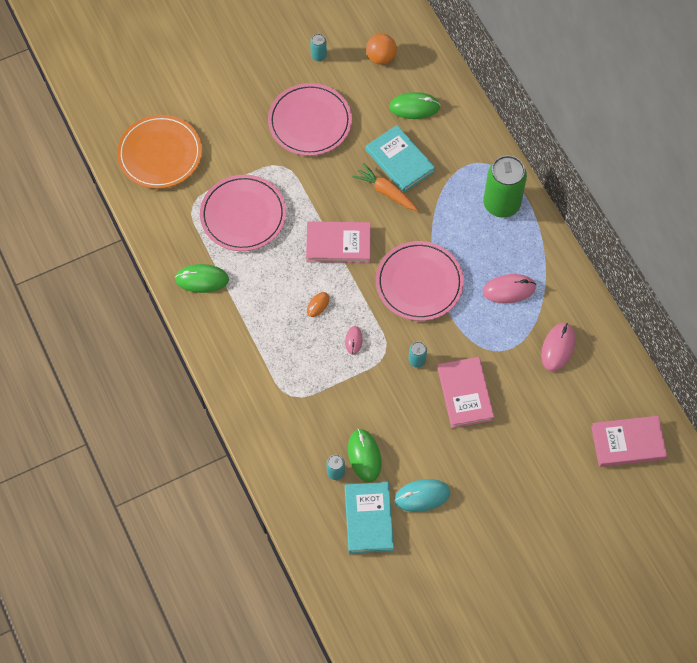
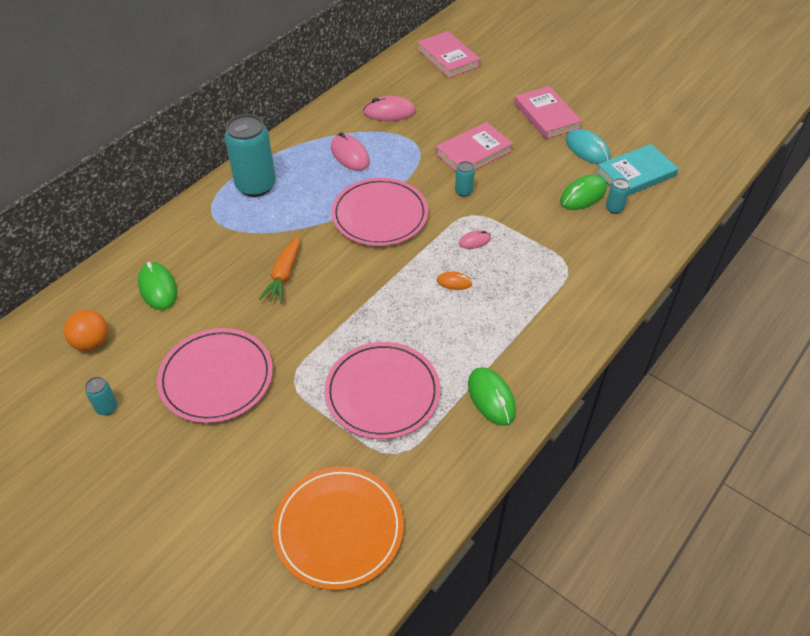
camera: 115 degrees left, 15 degrees down
pink book [306,221,371,263] -> pink book moved to [514,86,582,139]
turquoise book [366,125,435,193] -> none
green can [483,155,527,218] -> turquoise can [224,114,276,197]

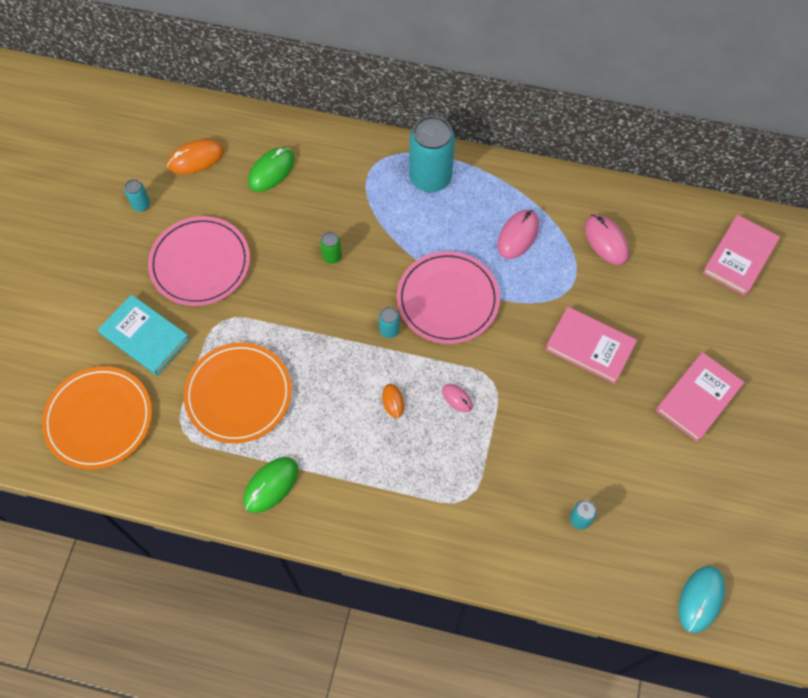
camera: 65 degrees right, 15 degrees up
orange ball [64,310,108,351] -> orange mouse [167,139,224,174]
orange carrot [259,235,300,303] -> green can [320,232,342,264]
pink plate [324,342,441,439] -> orange plate [184,343,292,443]
turquoise can [455,161,475,197] -> turquoise can moved to [379,307,400,338]
green mouse [560,175,607,210] -> none
turquoise mouse [566,129,611,164] -> turquoise mouse moved to [679,566,725,633]
turquoise book [596,144,679,196] -> turquoise book moved to [98,294,190,376]

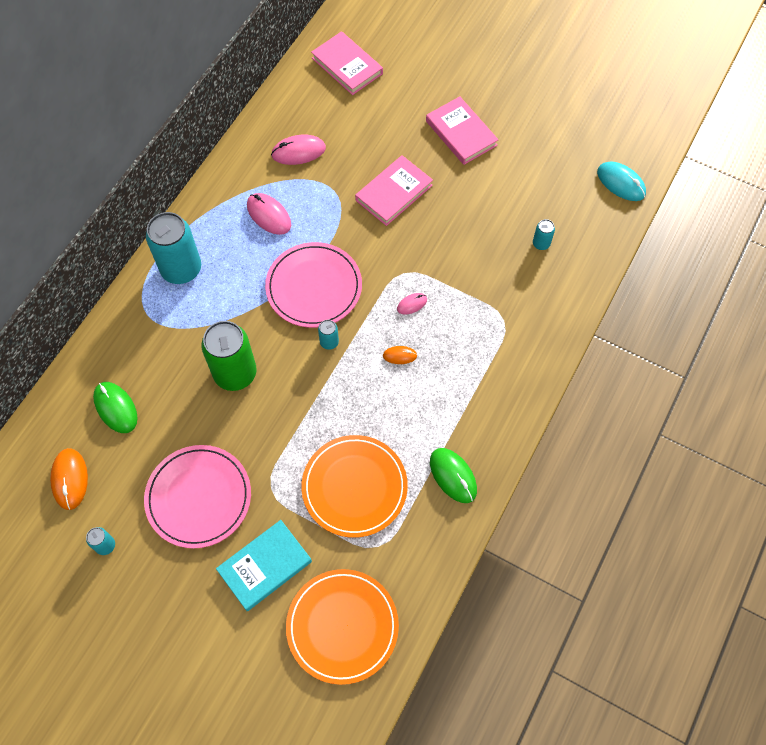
camera: 75 degrees left, 0 degrees up
green can [320,232,342,264] -> green can [201,321,257,391], size x2.28

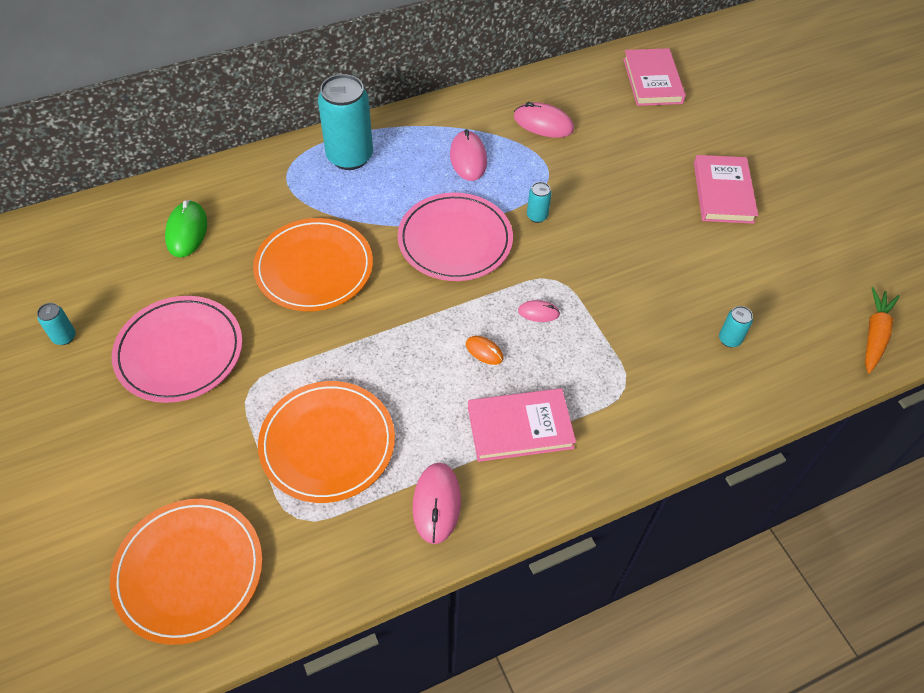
camera: 35 degrees right, 10 degrees down
orange mouse [50,448,88,510] -> none
green can [201,321,257,391] -> orange plate [253,218,373,311]
turquoise book [216,520,312,611] -> none
turquoise can [318,319,339,350] -> turquoise can moved to [527,182,552,223]
pink book [355,155,433,226] -> pink book moved to [468,388,576,462]
green mouse [430,448,477,503] -> pink mouse [413,463,461,544]
turquoise mouse [597,161,646,201] -> orange carrot [865,287,900,373]

